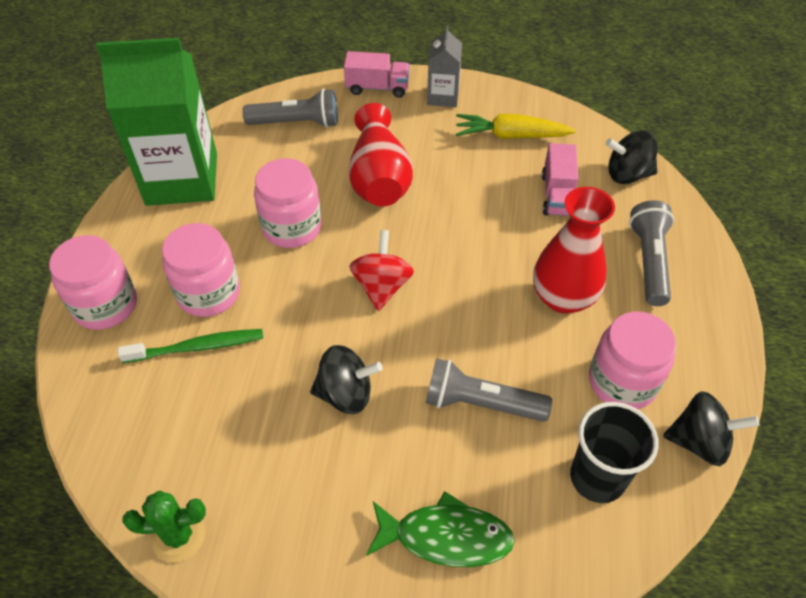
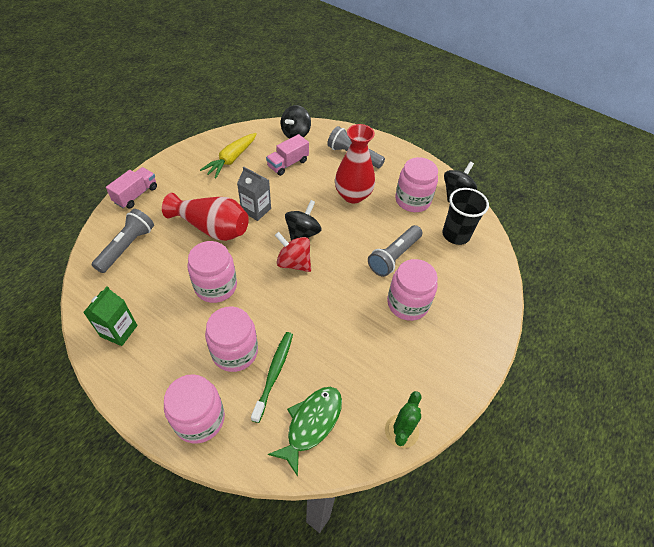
camera: 65 degrees left, 0 degrees up
green carton [96,38,217,206] -> green carton [83,286,137,346], size x0.48
black spinning top [310,345,383,414] -> black spinning top moved to [285,200,321,240]
green fish [366,491,515,567] -> green fish moved to [268,387,342,477]
grey carton [427,26,462,107] -> grey carton moved to [237,166,271,221]
pink truck [542,143,579,216] -> pink truck turned 105 degrees clockwise [266,134,309,176]
none -> pink jar [387,259,438,321]

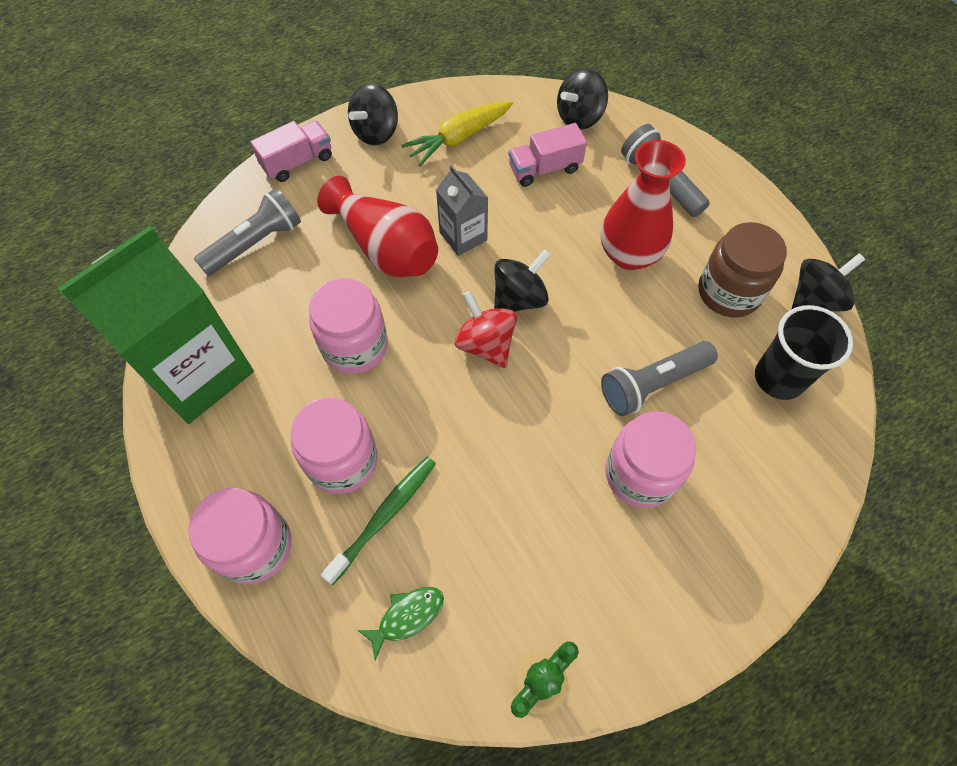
camera: 25 degrees right, 10 degrees up
green carton [83,286,137,346] -> green carton [58,226,254,424], size x2.07
green fish [268,387,342,477] -> green fish [357,587,444,660], size x0.61
pink jar [395,157,438,212] -> brown jar [698,222,787,318]
none -> black spinning top [348,83,398,146]

